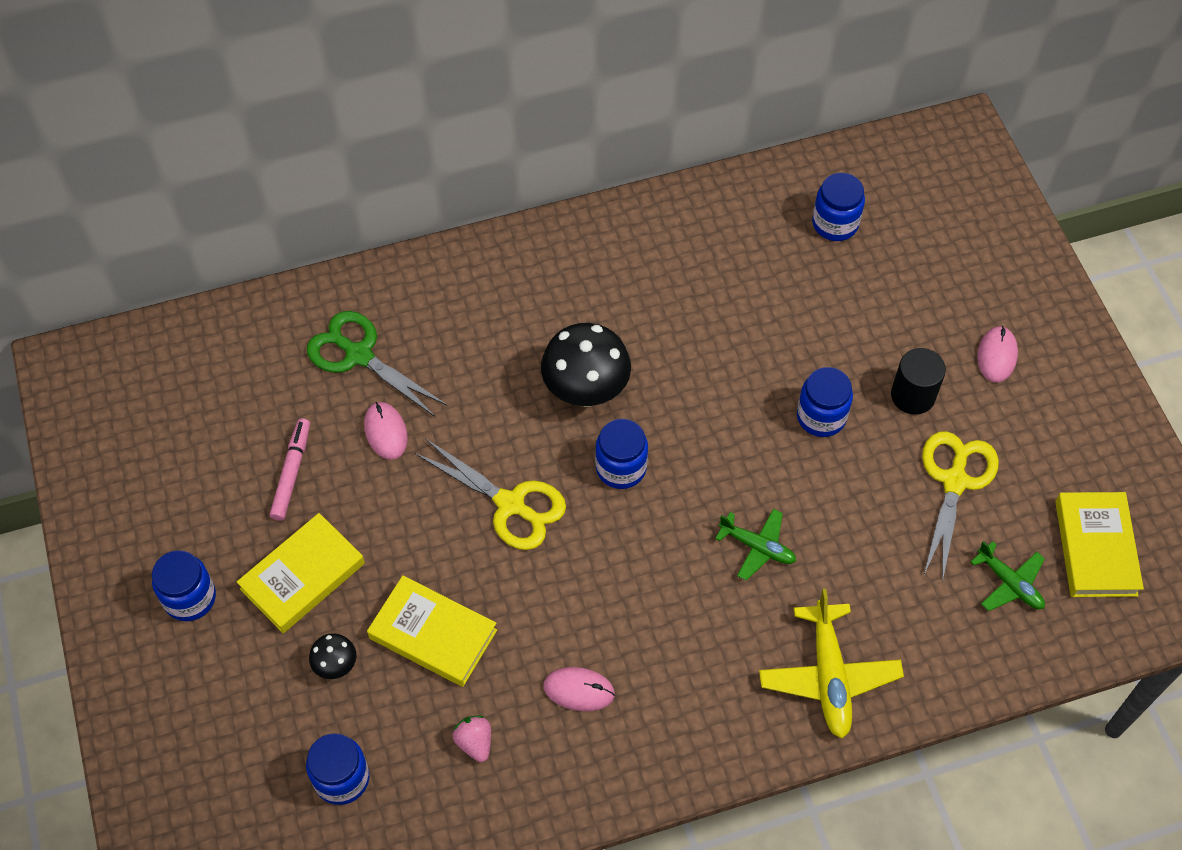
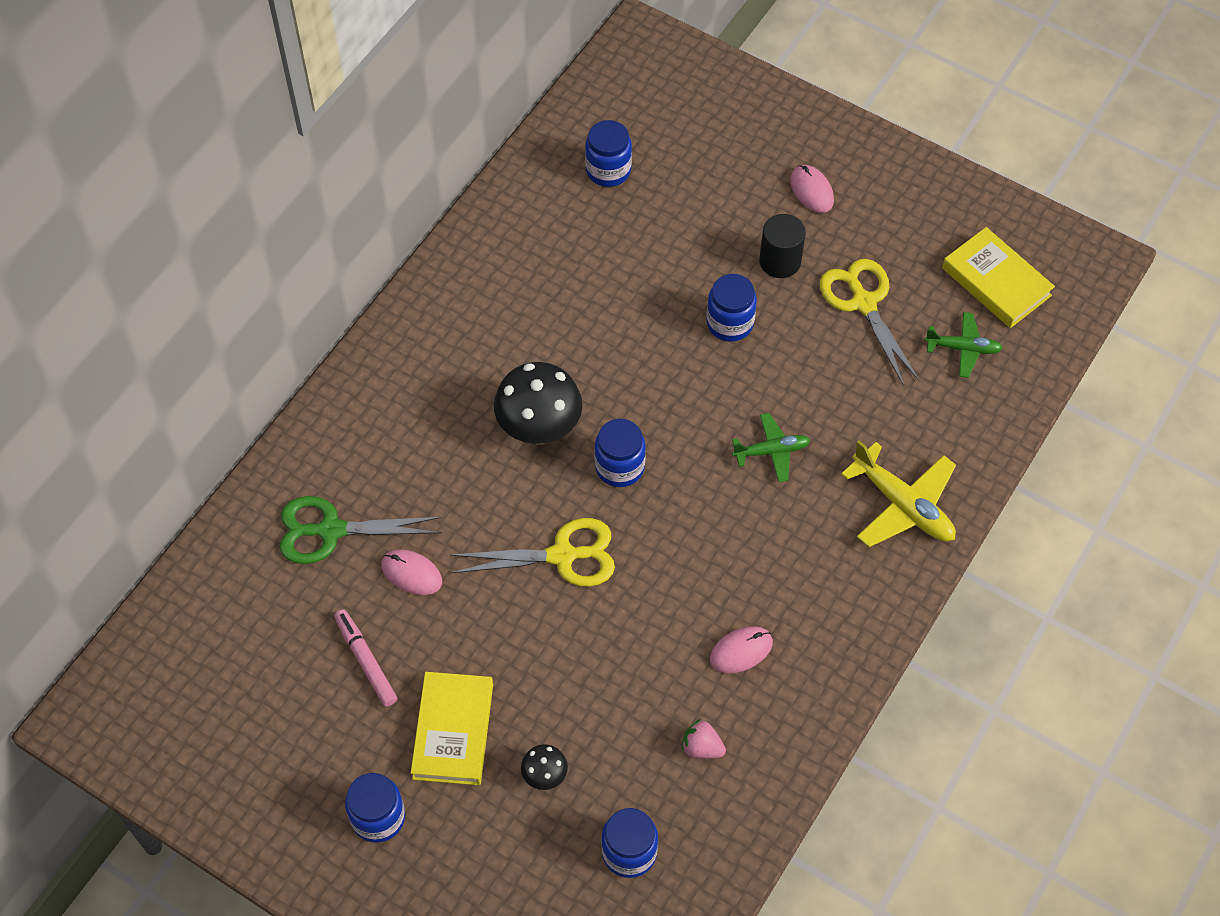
camera: 40 degrees left, 0 degrees up
yellow book [367,576,497,687] -> none

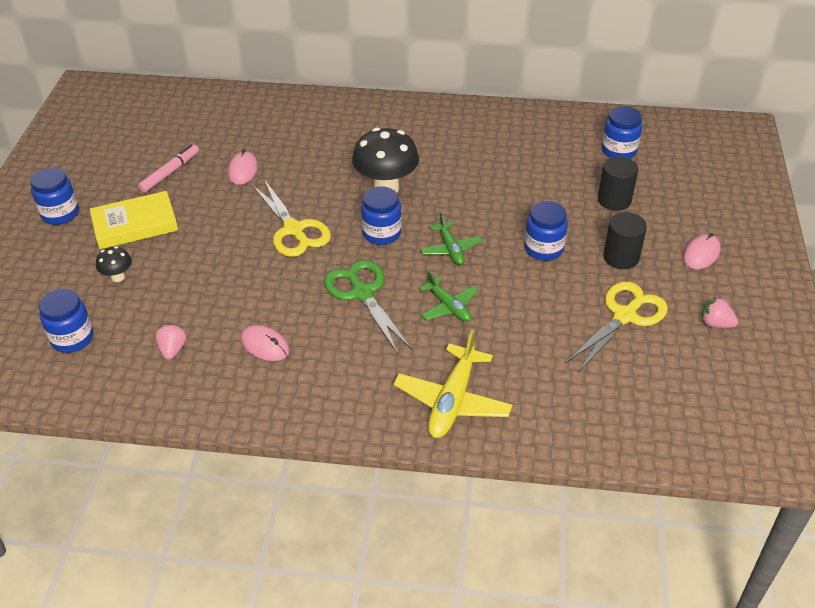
camera: 65 degrees right, 15 degrees down
green scissors [280,496,442,564] -> green scissors moved to [324,260,412,354]
green plane [925,312,1003,378] -> green plane moved to [420,212,482,265]
yellow book [942,227,1055,328] -> none
none -> black cylinder [598,156,638,211]
none -> pink strawberry [702,297,738,328]

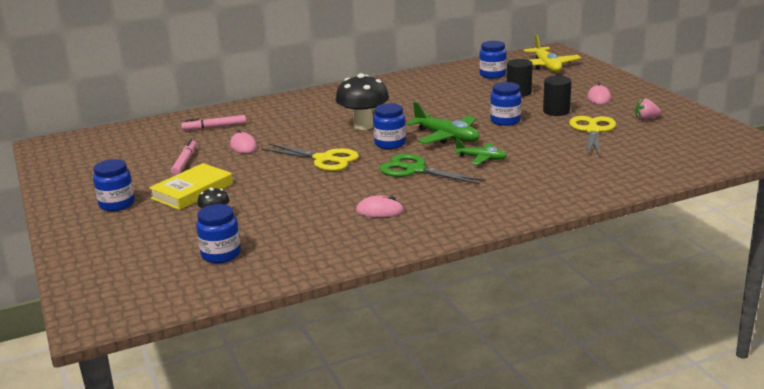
camera: 30 degrees left, 20 degrees down
pink strawberry [155,324,187,360] -> none
yellow plane [394,330,513,438] -> yellow plane moved to [524,34,581,72]
green plane [420,212,482,265] -> green plane [406,102,480,144], size x1.64
none -> pink marker [181,115,246,130]

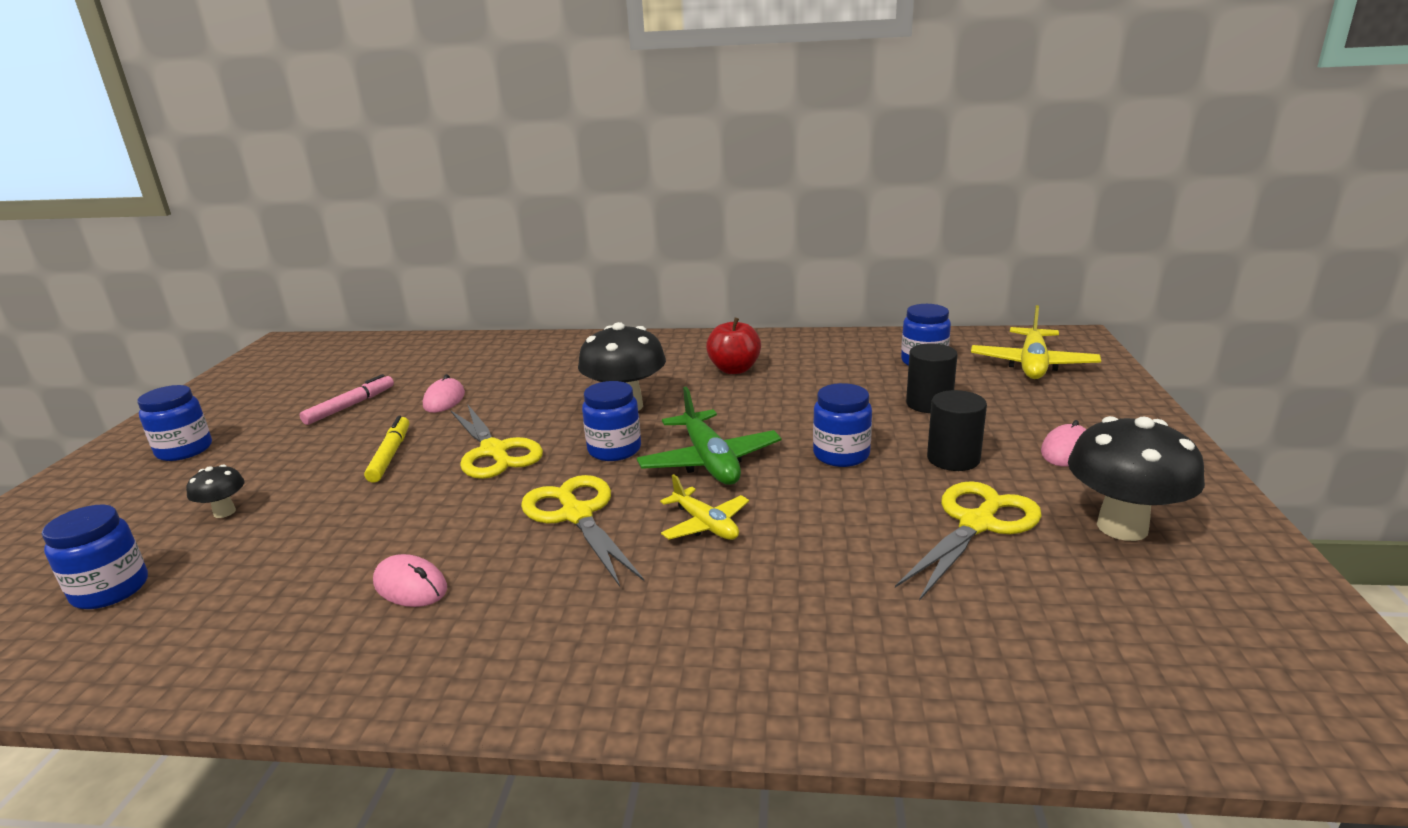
camera: 30 degrees right, 0 degrees up
yellow book [149,163,233,210] -> none
pink marker [181,115,246,130] -> none
green scissors [379,154,486,185] -> yellow scissors [521,475,644,587]
green plane [454,139,507,165] -> yellow plane [660,474,749,540]
pink strawberry [635,99,661,120] -> black mushroom [1068,416,1205,541]
none -> yellow marker [364,415,409,483]
none -> red apple [706,317,761,374]

